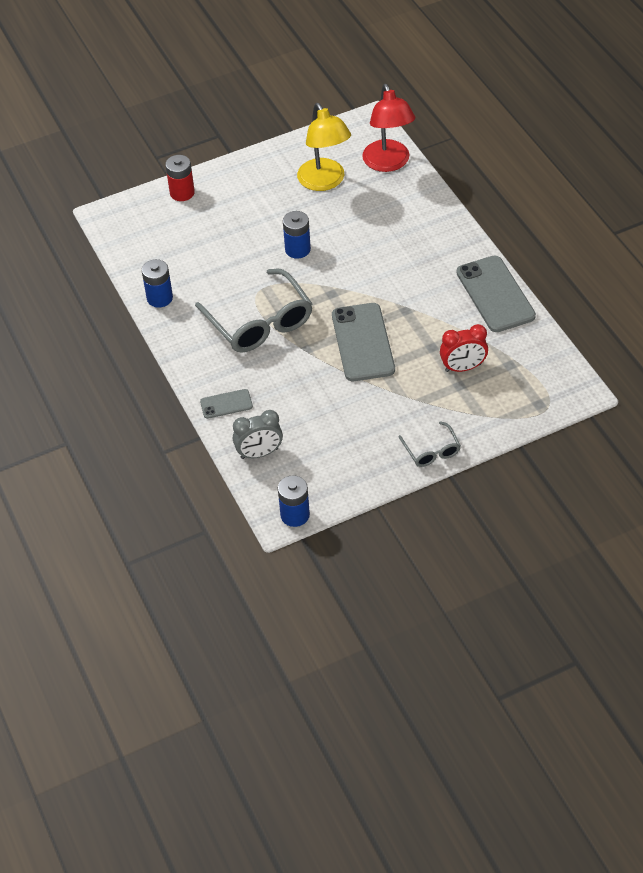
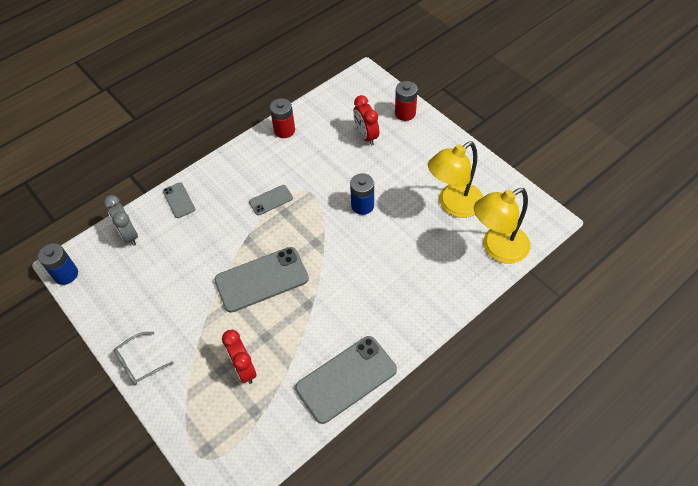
camera: 75 degrees right, 5 degrees up
blue battery [142,259,173,307] -> red battery [270,98,295,138]
grey glasses [195,268,312,353] -> grey phone [249,185,293,215]
red lamp [362,84,415,172] -> yellow lamp [474,188,530,264]
none -> red clock [353,95,379,146]

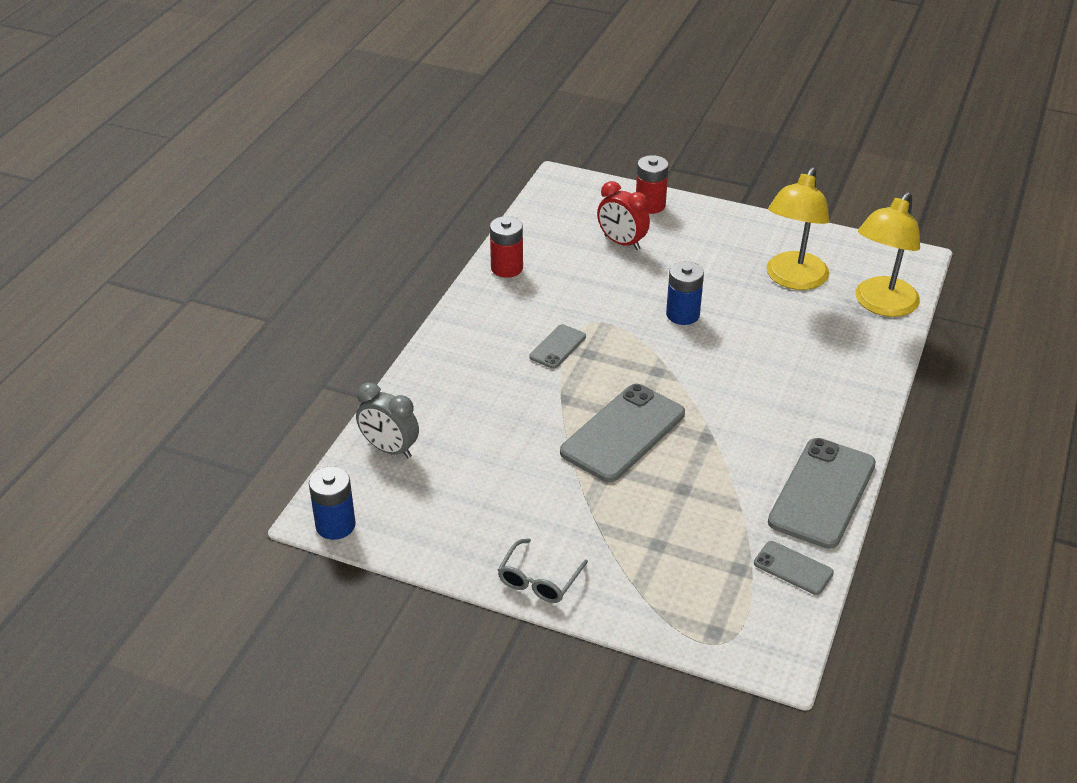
camera: 30 degrees left, 15 degrees down
grey phone [163,182,195,218] -> grey phone moved to [754,541,834,595]
red clock [222,330,256,384] -> none

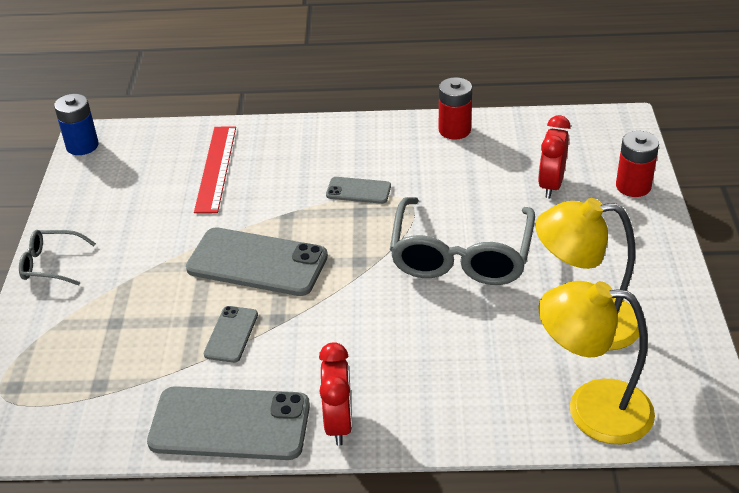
camera: 70 degrees right, 0 degrees up
grey clock [356,383,419,458] -> none
blue battery [666,261,704,325] -> grey glasses [390,197,535,285]
grey phone [754,541,834,595] -> grey phone moved to [204,306,258,363]
none -> red ruler [194,126,236,213]
none -> red clock [319,342,352,446]

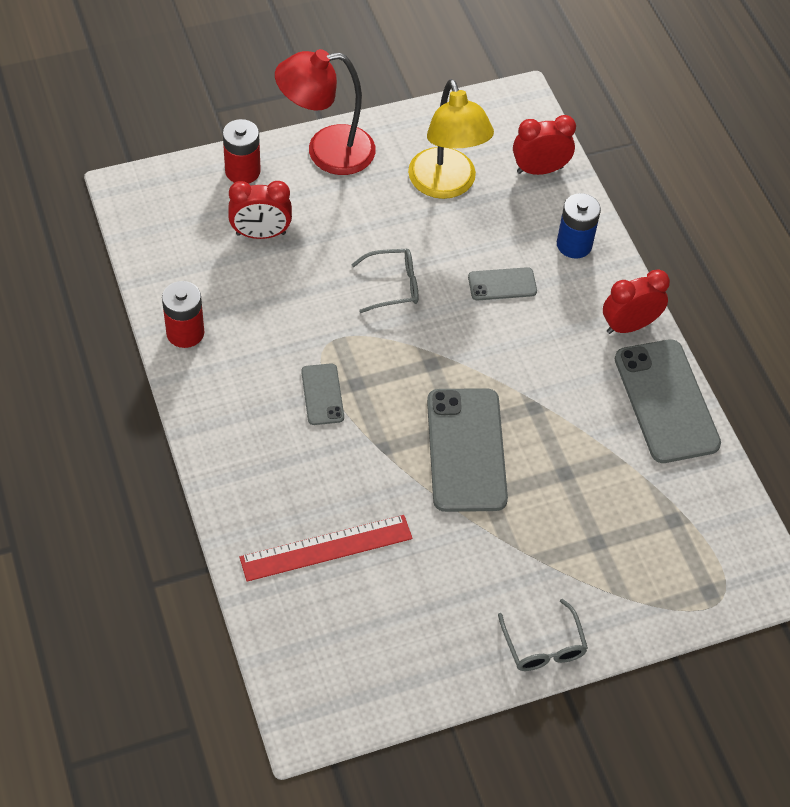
camera: 115 degrees left, 15 degrees up
blue battery [54,94,98,155] -> blue battery moved to [557,193,601,258]
grey phone [204,306,258,363] -> grey phone moved to [468,267,537,300]
grey glasses [390,197,535,285] -> grey glasses [351,249,418,313], size x0.50
yellow lamp [539,281,655,444] -> red clock [513,115,576,175]
none -> red lamp [275,49,376,175]

